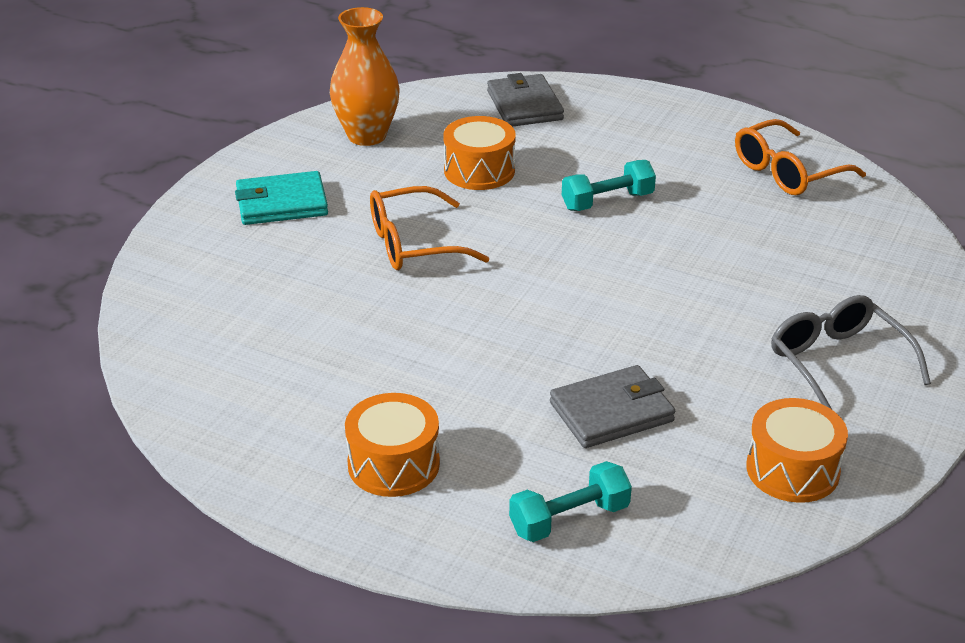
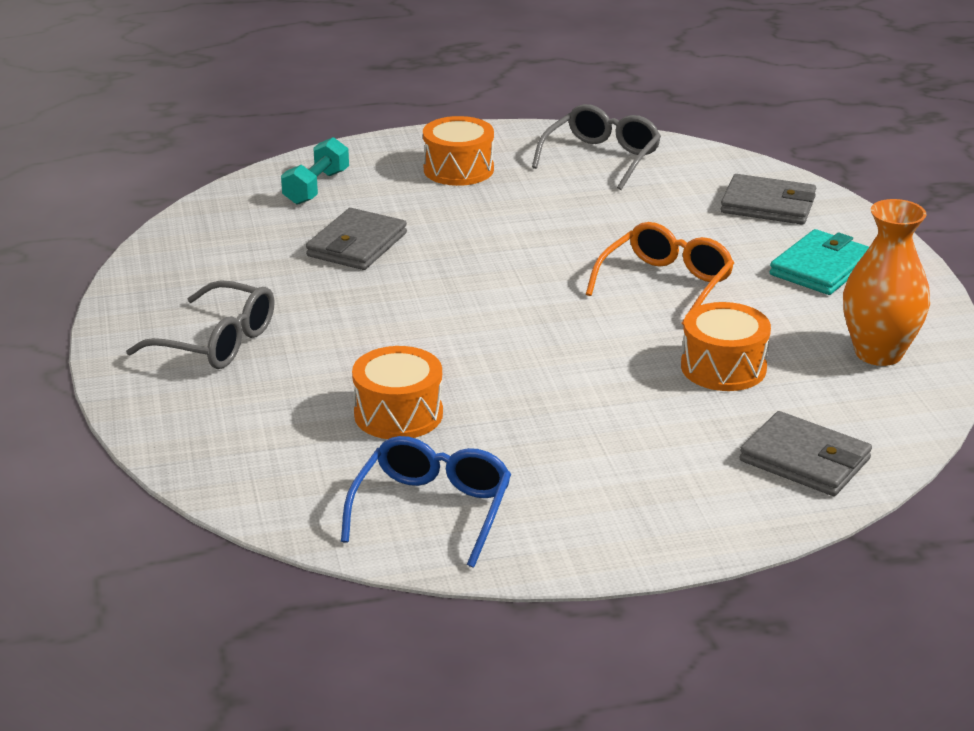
camera: 140 degrees right, 5 degrees down
turquoise dumbbell [562,160,656,211] -> none
orange glasses [735,119,866,195] -> blue glasses [341,436,511,568]
orange drum [746,398,848,503] -> orange drum moved to [352,346,443,439]
none -> grey glasses [532,104,661,190]
none -> grey wallet [720,174,816,225]

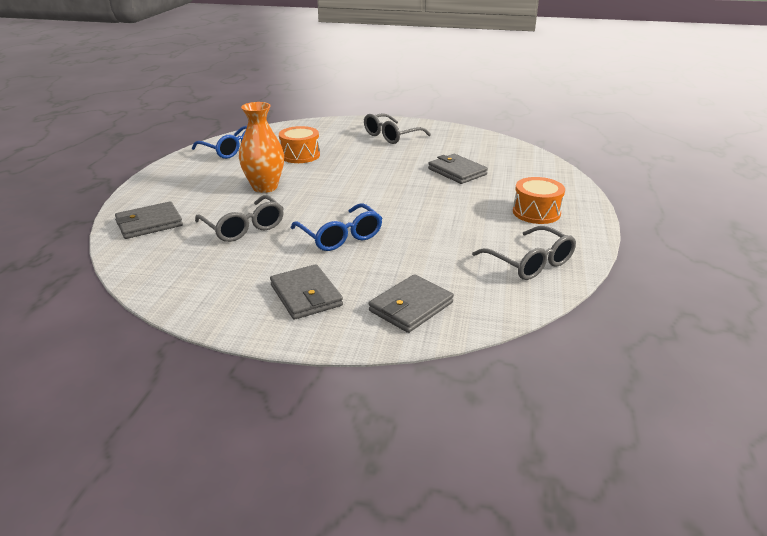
camera: 115 degrees right, 0 degrees up
turquoise dumbbell [281,137,349,205] -> none
orange glasses [586,222,734,325] -> blue glasses [291,203,382,251]
orange drum [681,302,771,391] -> grey glasses [195,195,284,242]
turquoise wallet [770,229,869,295] -> grey wallet [270,264,343,320]
orange vase [843,199,930,366] -> orange vase moved to [239,102,284,193]

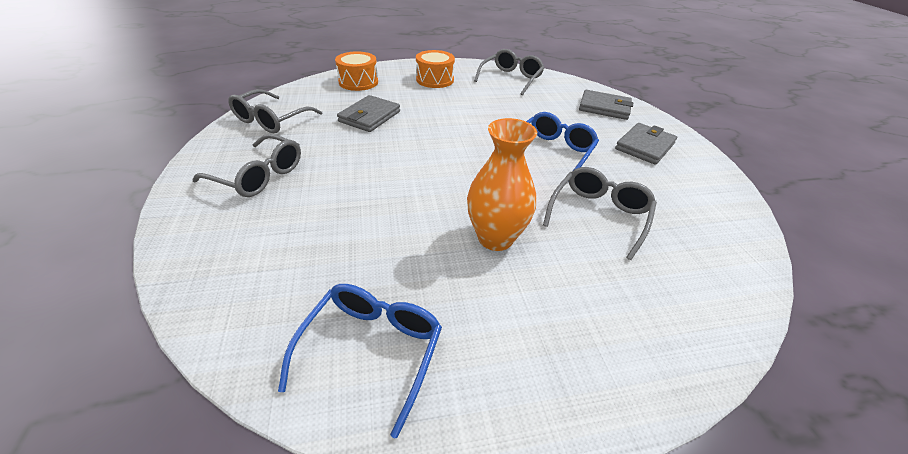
camera: 115 degrees left, 10 degrees up
grey wallet [115,201,183,239] -> none
orange drum [279,126,320,163] -> orange drum moved to [335,51,378,91]
none -> grey glasses [228,89,323,133]

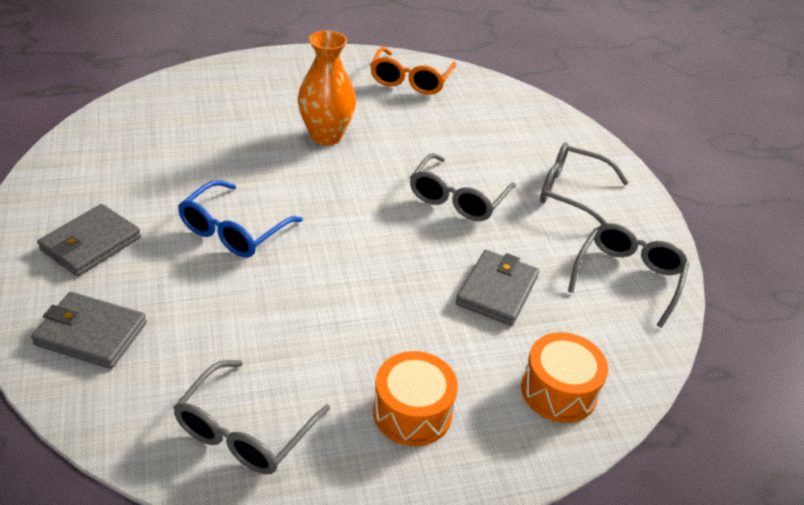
camera: 175 degrees right, 0 degrees up
blue glasses [278,284,442,438] -> orange glasses [370,47,456,95]
grey glasses [543,167,657,260] -> grey glasses moved to [410,153,516,221]

